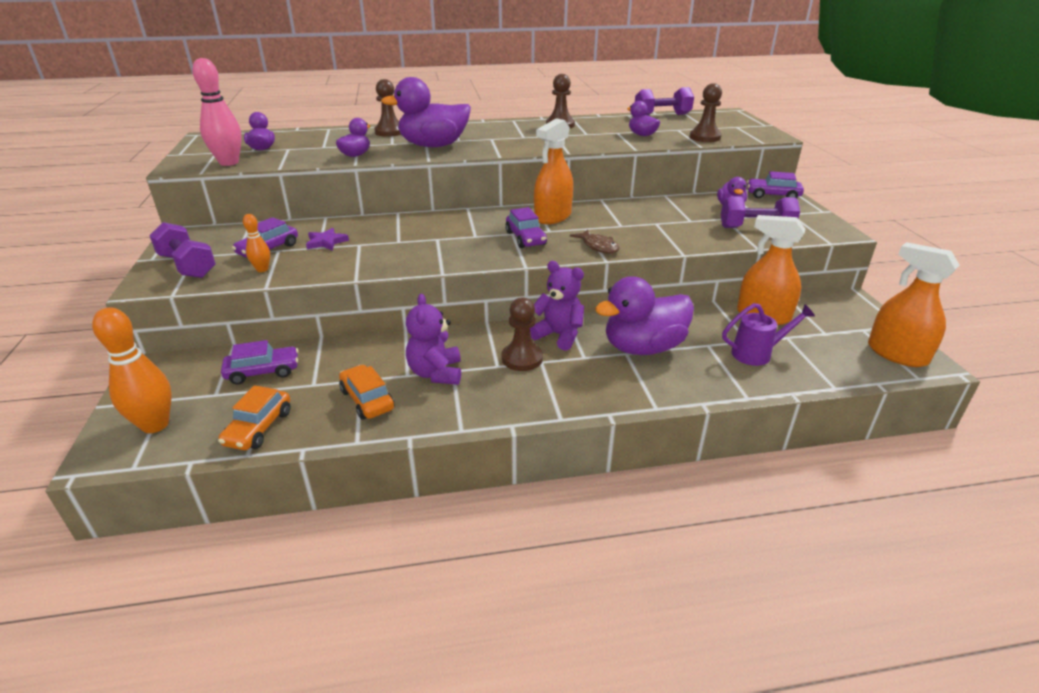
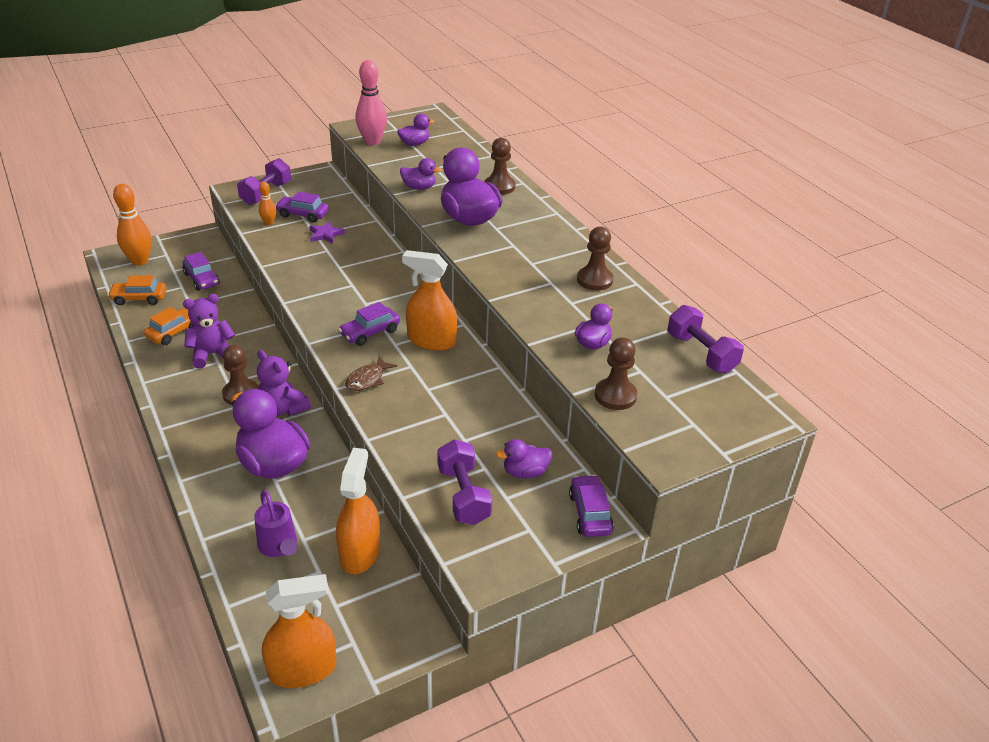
camera: 70 degrees right, 5 degrees up
purple teddy bear [530,261,584,351] -> purple teddy bear turned 120 degrees clockwise [257,350,311,416]
orange spray bottle [868,242,960,367] -> orange spray bottle turned 45 degrees clockwise [262,574,336,688]

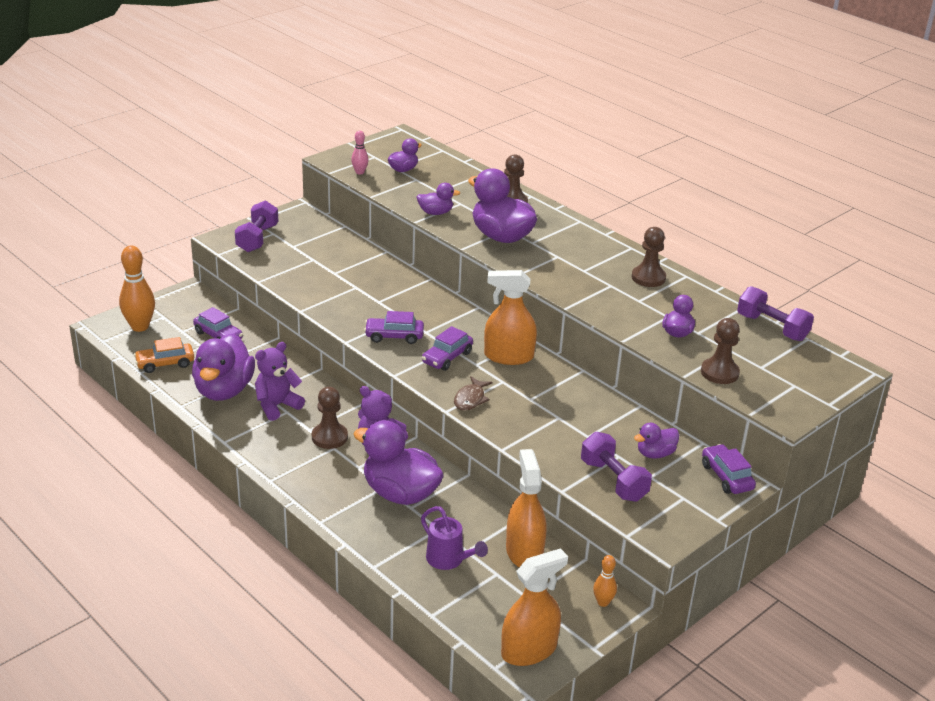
camera: 15 degrees left, 5 degrees down
orange car [144,307,193,345] -> purple duck [192,334,255,401]
orange bowling pin [259,181,276,225] -> orange bowling pin moved to [593,555,617,607]
purple car [275,191,329,223] -> purple car moved to [364,311,424,344]
purple star [309,221,345,244] -> none
pink bowling pin [355,60,387,145] -> pink bowling pin [351,131,368,175], size x0.53

